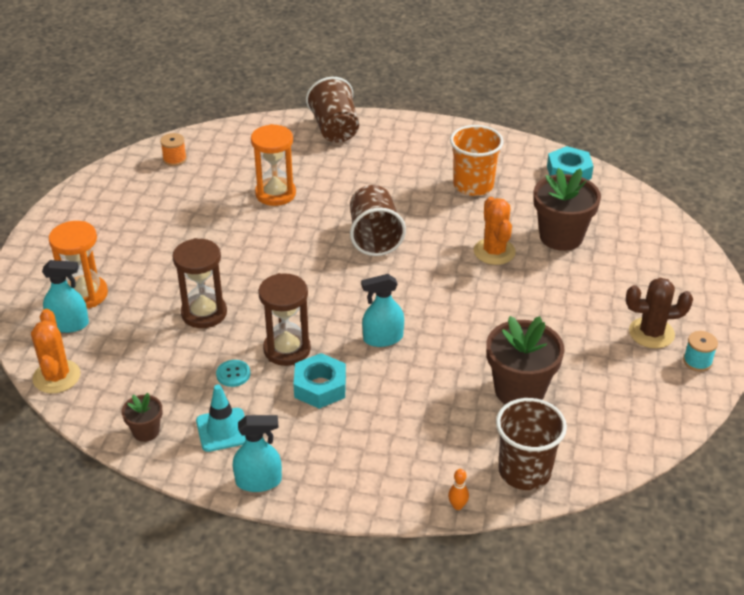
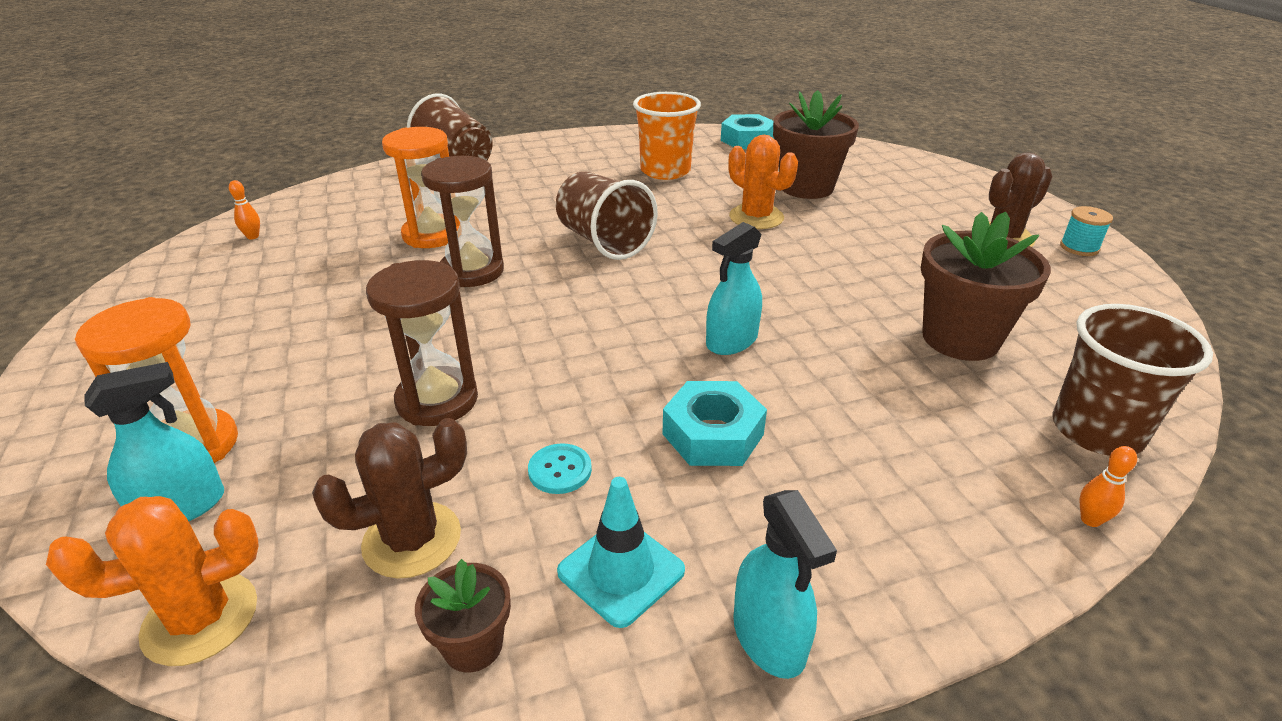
camera: 30 degrees left, 5 degrees down
orange cactus [31,309,81,393] -> orange cactus turned 75 degrees counterclockwise [46,496,258,666]
orange spool [160,133,187,166] -> orange bowling pin [229,180,260,239]
turquoise spray bottle [233,415,282,492] -> turquoise spray bottle turned 105 degrees clockwise [733,490,837,679]
brown hourglass [258,273,311,366] -> brown hourglass moved to [421,156,504,287]
none -> brown cactus [312,418,467,579]

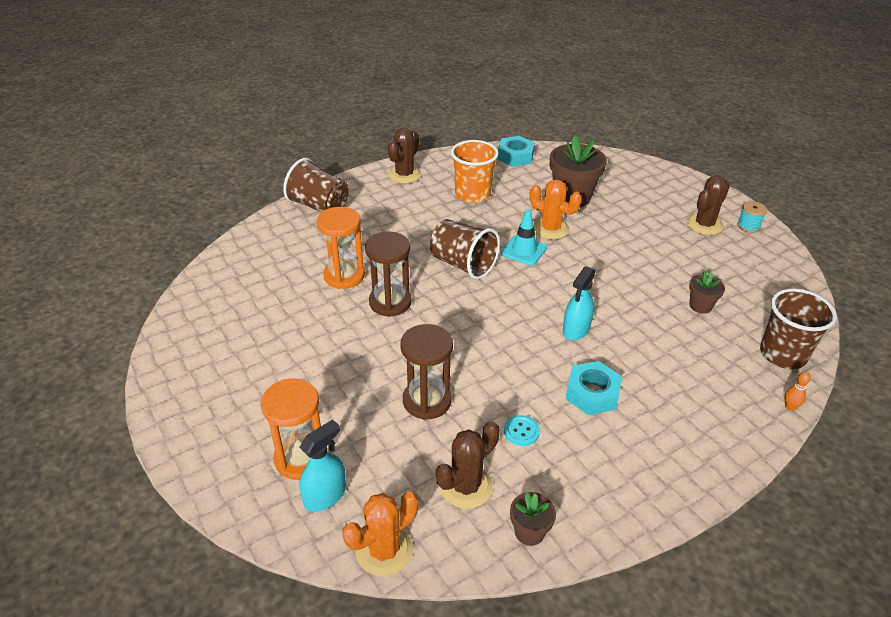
camera: 15 degrees left, 5 degrees up
orange bowling pin [229,180,260,239] -> none
turquoise traffic cone [557,477,685,628] -> turquoise traffic cone moved to [501,209,547,265]
turquoise spray bottle [733,490,837,679] -> none
brown flower pot [921,212,1051,361] -> brown flower pot [689,271,725,314], size x0.51
none -> brown cactus [388,128,421,184]

